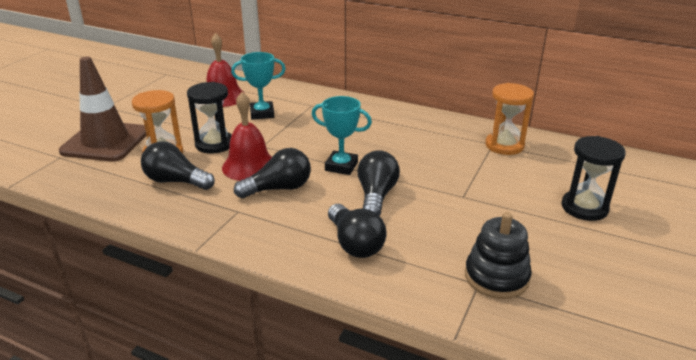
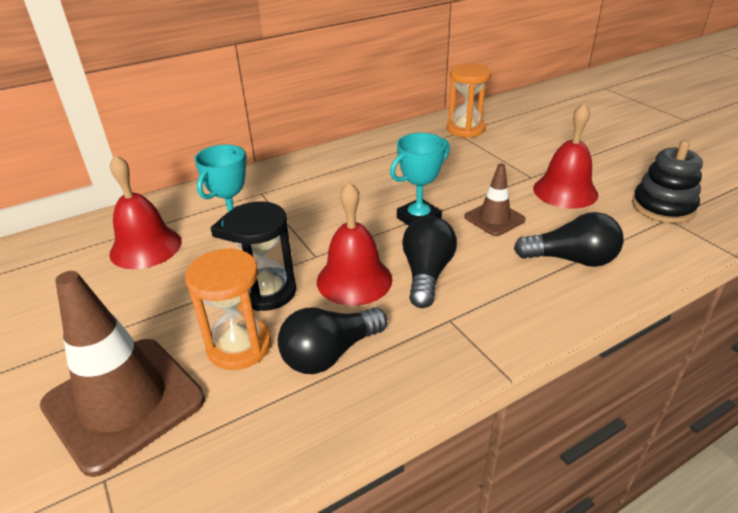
camera: 55 degrees left, 5 degrees up
black light bulb [357,150,400,216] -> brown traffic cone [464,164,526,236]
black hourglass [562,136,626,221] -> none
none -> red bell [533,102,598,208]

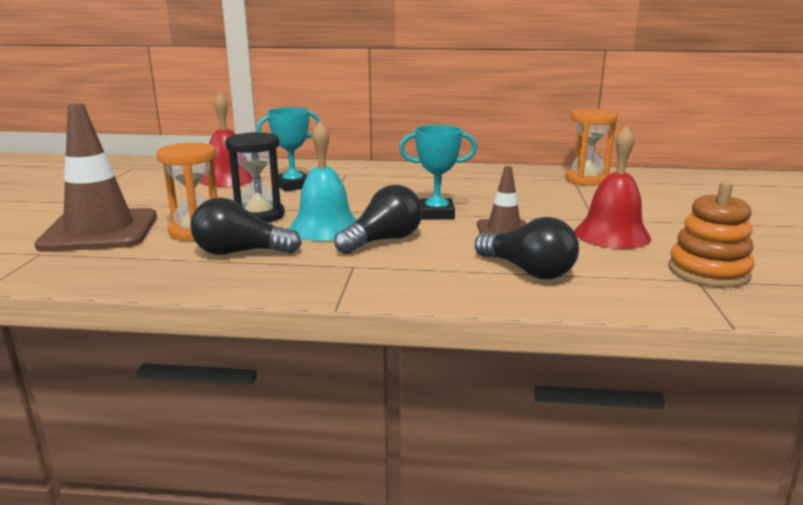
camera: 35 degrees right, 15 degrees down
red bell [317,182,392,306] -> turquoise bell [289,121,357,241]
black stacking toy [632,140,703,223] -> orange stacking toy [668,181,754,288]

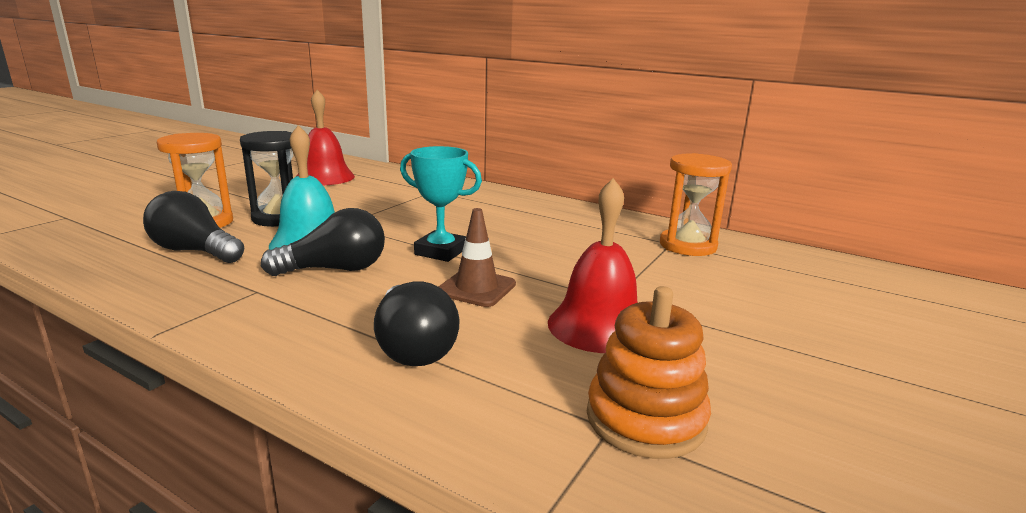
camera: 25 degrees right, 0 degrees up
brown traffic cone [34,104,157,252] -> none
turquoise trophy [256,107,320,192] -> none

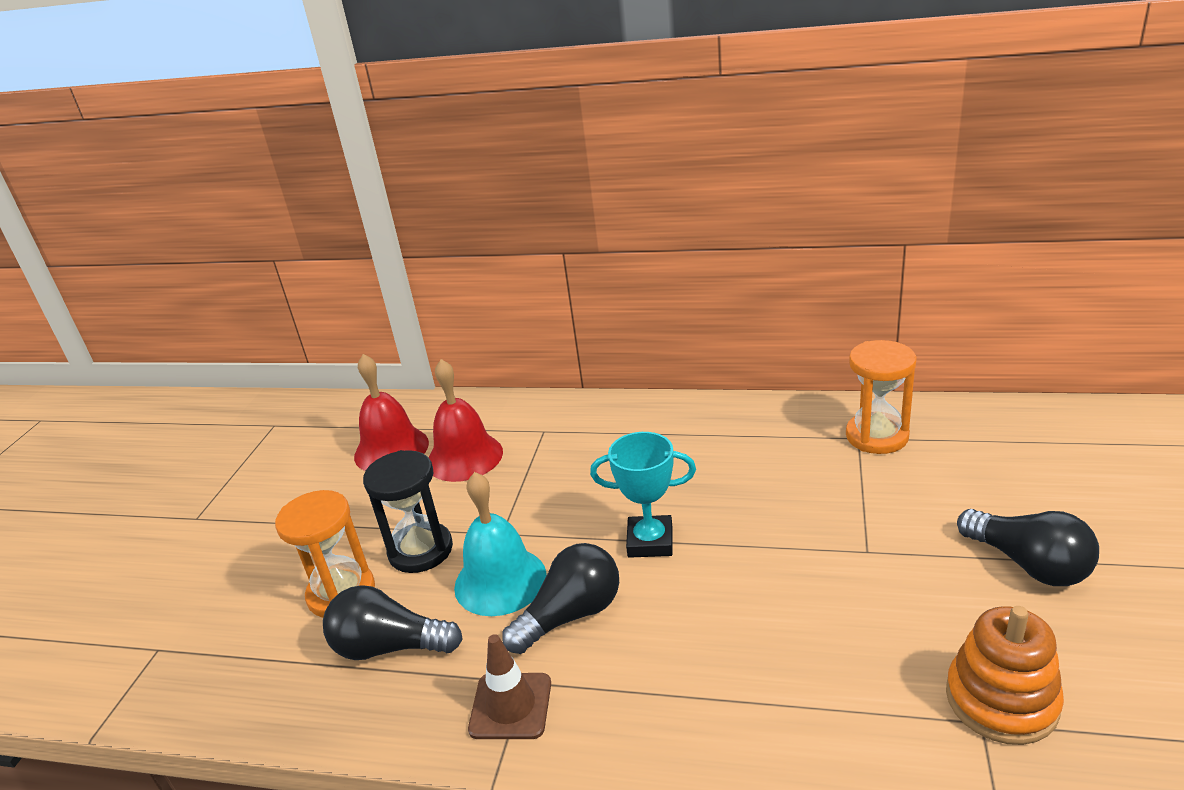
camera: 15 degrees left, 10 degrees up
black light bulb [374,281,460,366] -> black light bulb moved to [957,509,1099,586]
brown traffic cone [438,208,516,307] -> brown traffic cone moved to [468,634,551,739]
red bell [548,178,638,353] -> red bell moved to [428,359,503,482]

